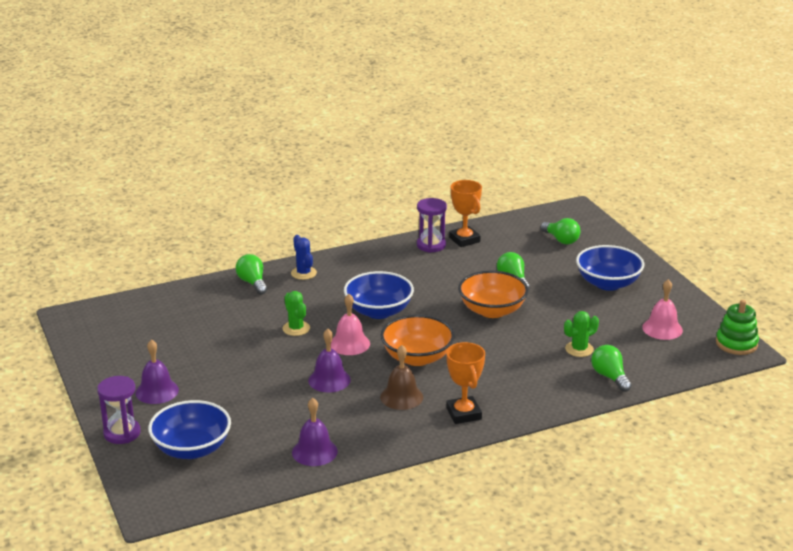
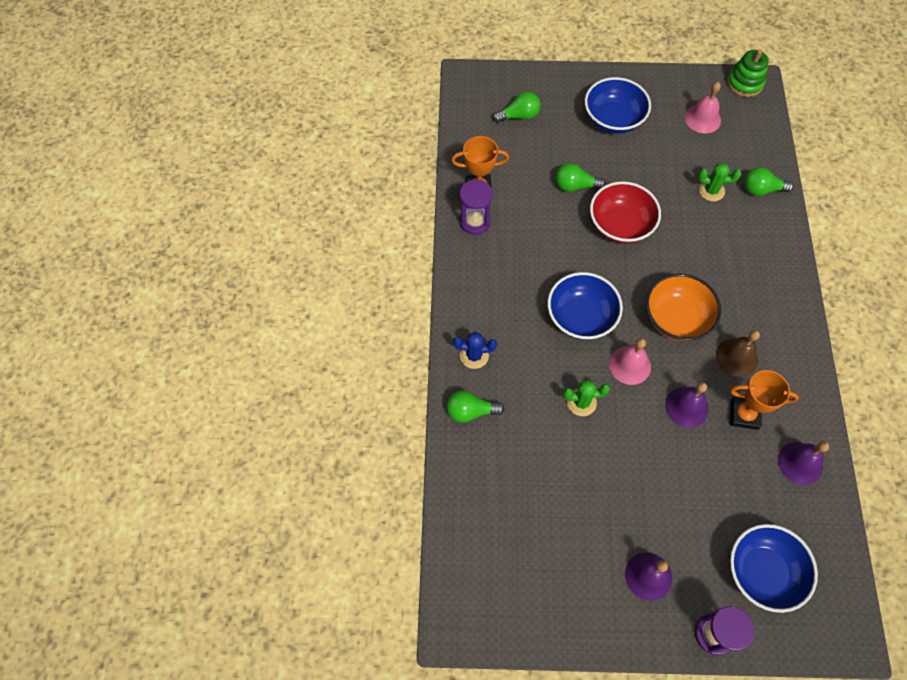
camera: 65 degrees left, 35 degrees up
orange trophy [446,342,485,424] -> orange trophy moved to [730,370,799,430]
orange bowl [458,270,528,318] -> red bowl [590,181,661,244]
green cactus [564,311,599,357] -> green cactus turned 75 degrees counterclockwise [698,163,741,202]

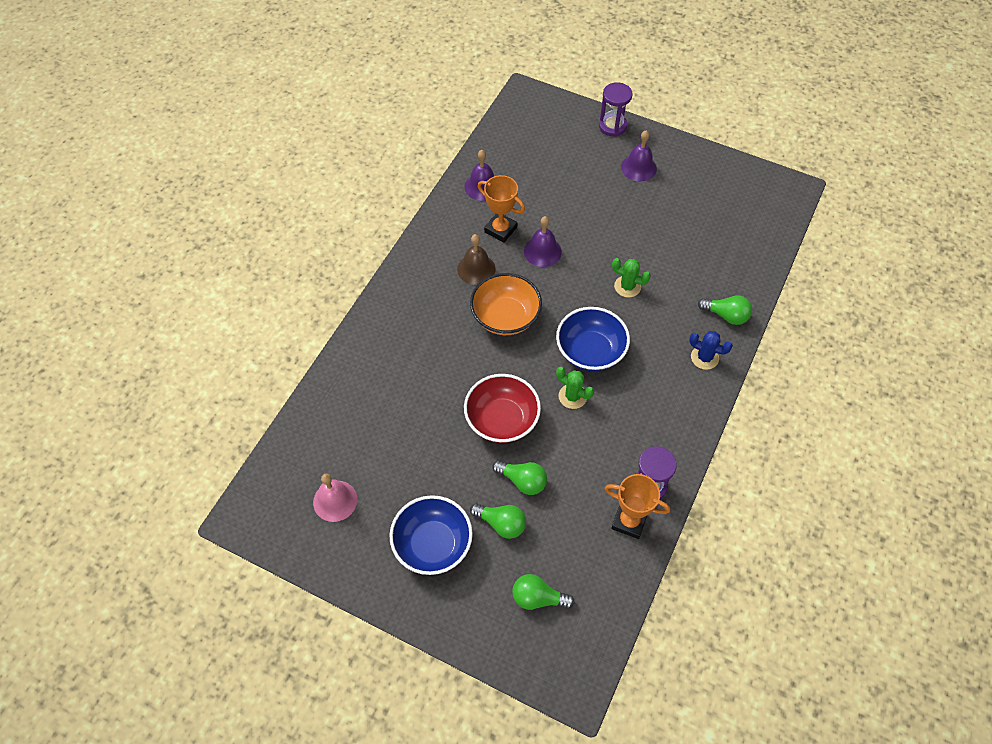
camera: 155 degrees left, 5 degrees down
pink bell [609,338,651,385] -> none
green cactus [698,163,741,202] -> green cactus moved to [556,367,594,409]
green stacking toy [727,49,769,97] -> none
blue bowl [730,524,818,613] -> none
green light bulb [744,167,794,196] -> green light bulb moved to [470,503,526,539]

